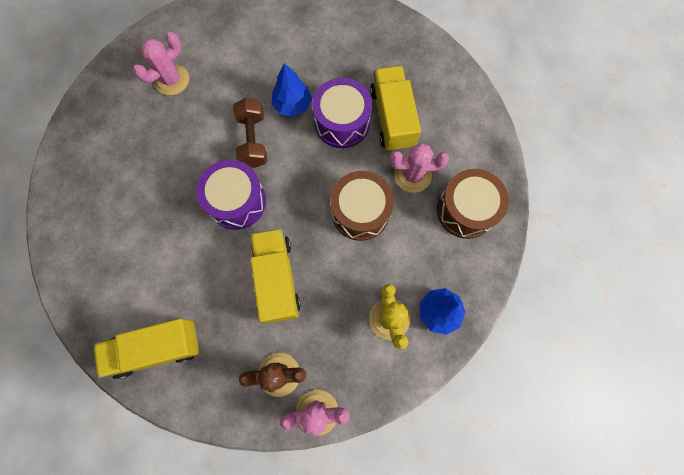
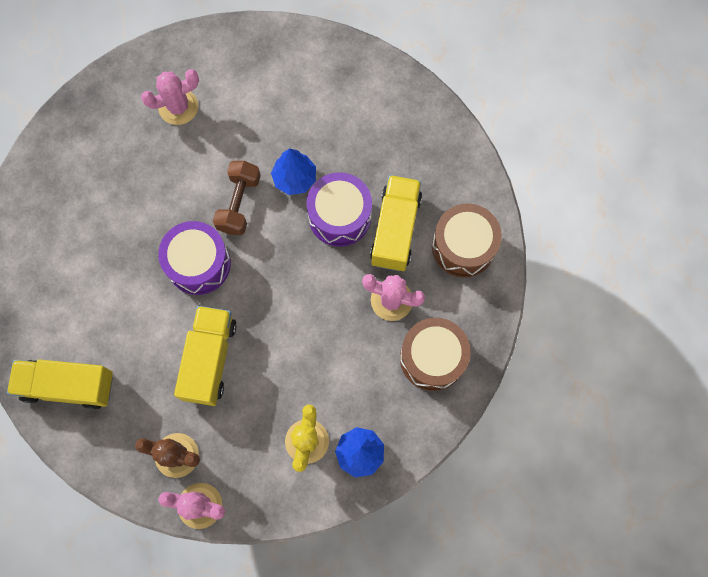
camera: 20 degrees right, 0 degrees up
brown drum [330,171,394,241] -> brown drum moved to [432,204,502,278]

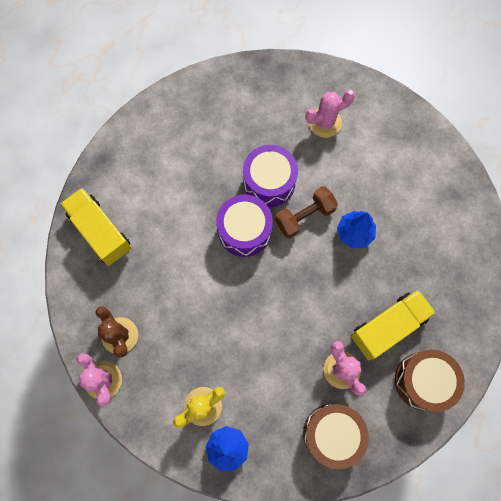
camera: 45 degrees right, 0 degrees up
pink cactus [141,69,199,125] -> pink cactus turned 45 degrees counterclockwise [305,90,355,138]
yellow truck [174,306,237,406] -> none
purple drum [306,172,372,247] -> purple drum moved to [243,145,298,207]

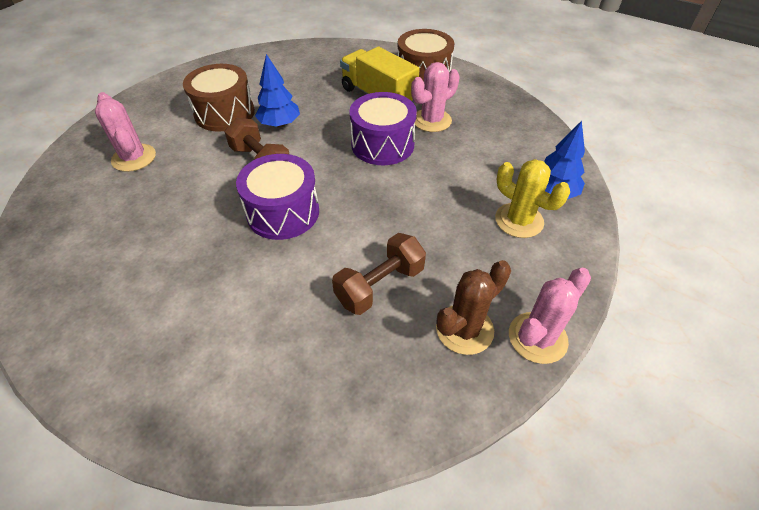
camera: 100 degrees left, 25 degrees down
yellow truck [60,188,132,266] -> none
purple drum [243,145,298,207] -> purple drum moved to [349,92,417,165]
brown drum [303,404,369,469] -> brown drum moved to [183,64,255,132]
none -> brown dumbbell [332,233,426,315]

